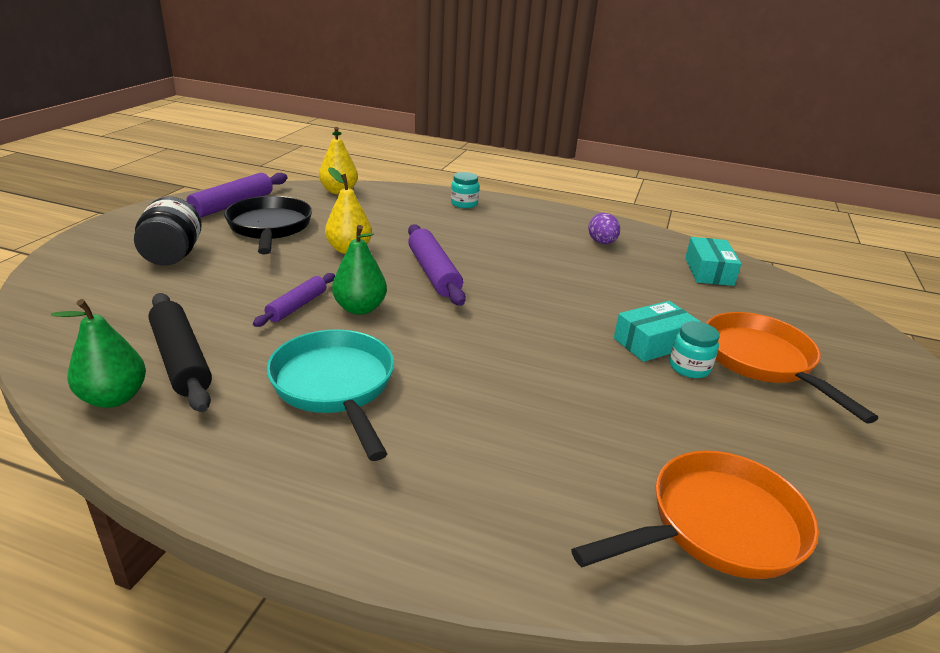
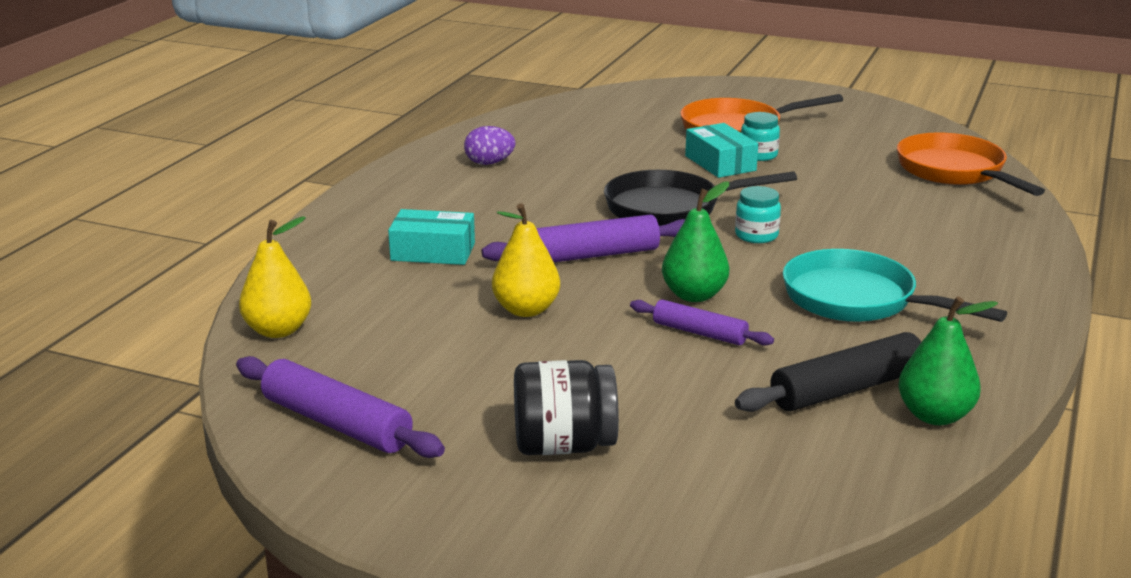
camera: 85 degrees left, 5 degrees down
black pan [224,196,312,254] -> black pan moved to [604,170,797,226]
turquoise pan [267,329,394,461] -> turquoise pan turned 60 degrees clockwise [783,249,1007,322]
turquoise jar [451,172,479,208] -> turquoise jar moved to [735,186,781,243]
turquoise box [685,237,741,286] -> turquoise box moved to [388,209,475,265]

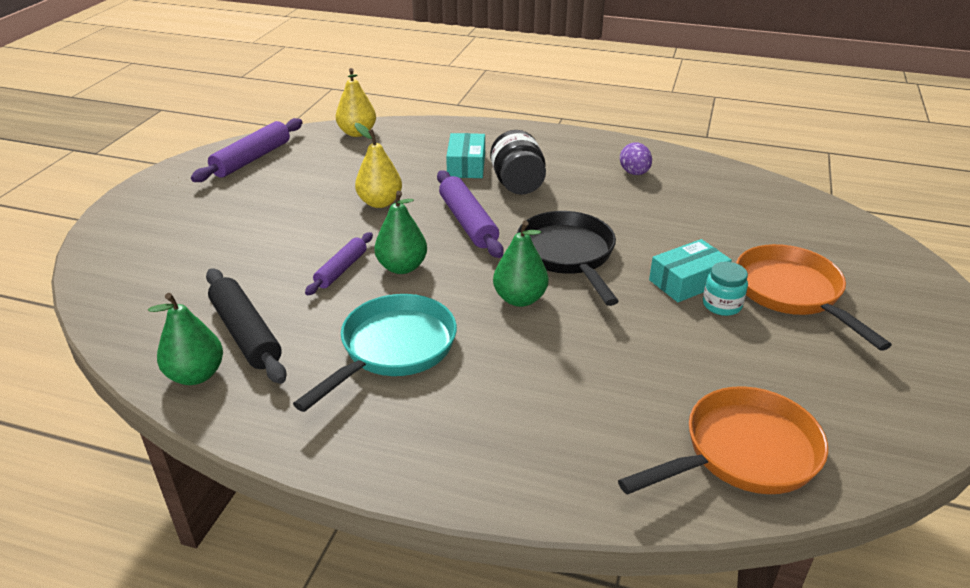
camera: 85 degrees right, 10 degrees up
black jar [514,360,619,455] -> black jar moved to [490,130,546,195]
turquoise jar [735,186,781,243] -> green pear [493,220,549,307]

